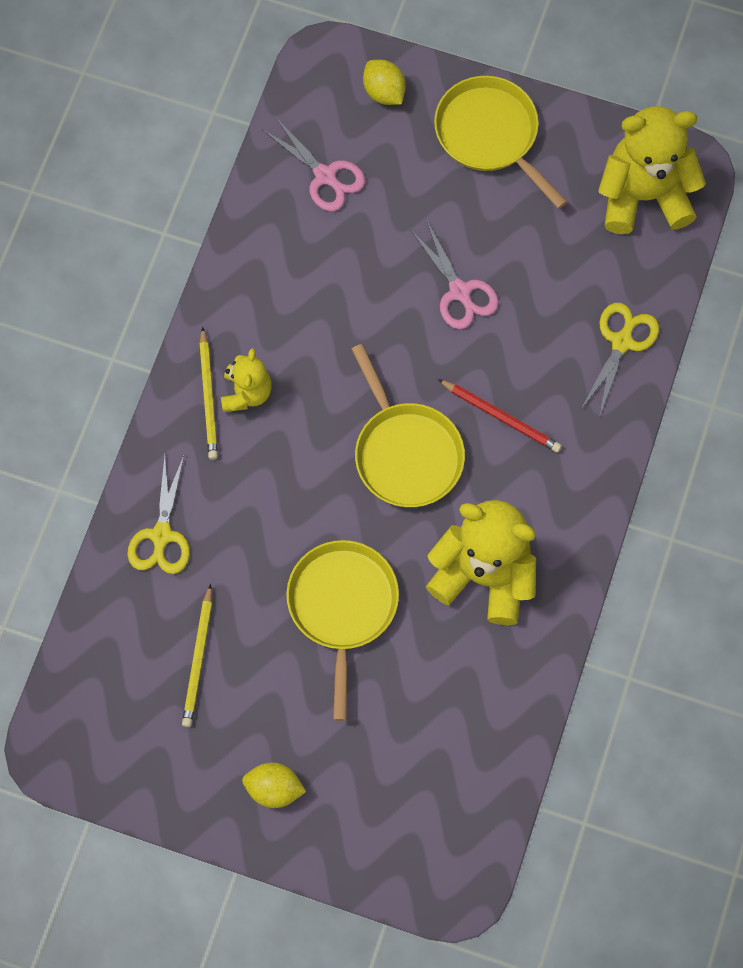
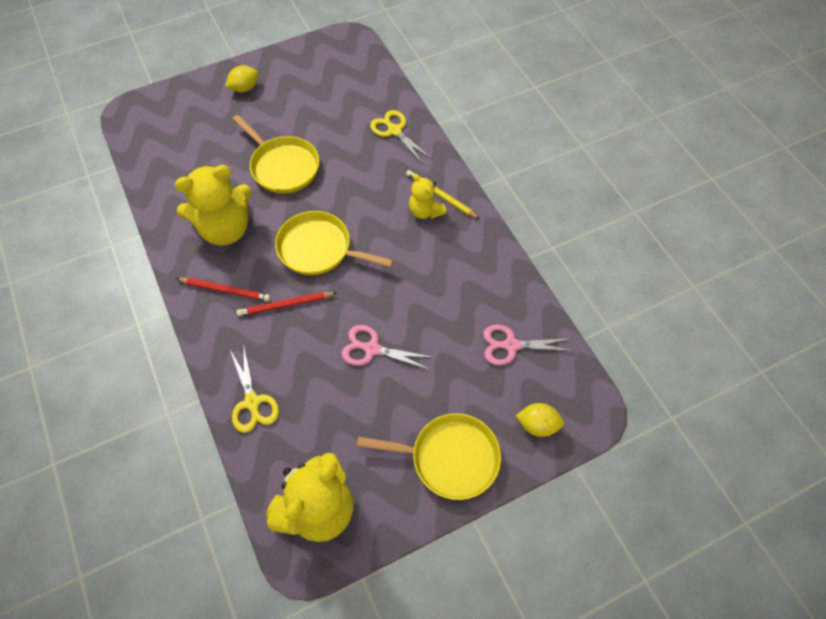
camera: 135 degrees right, 10 degrees down
yellow pencil [182,584,212,727] -> none
none -> red pencil [176,278,270,301]

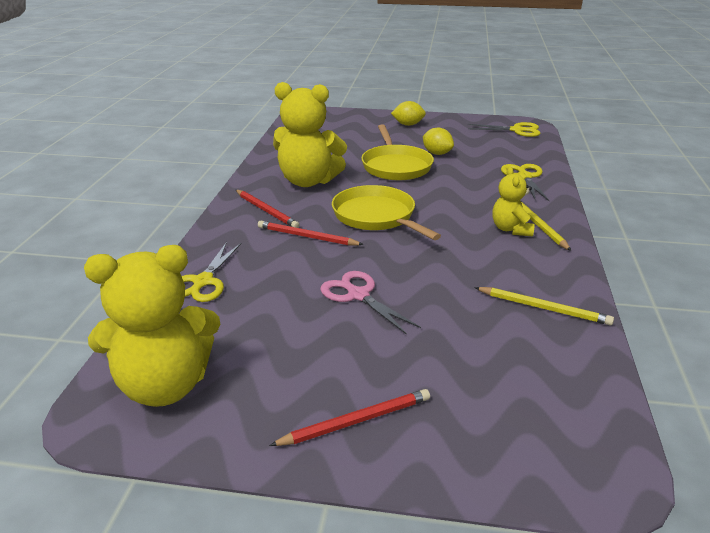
camera: 35 degrees right, 30 degrees down
yellow pan [357,413,501,500] -> red pencil [269,389,430,446]
pink scissors [483,324,574,365] -> none
yellow lemon [516,403,564,437] -> yellow lemon moved to [423,128,454,155]
none -> yellow scissors [468,122,541,137]
none -> yellow pencil [474,287,614,325]

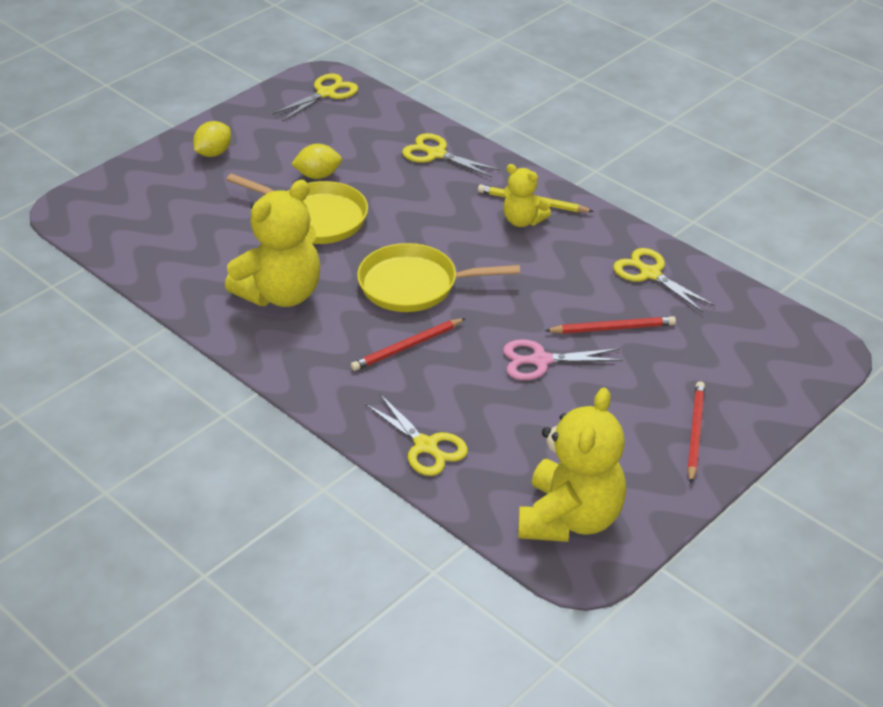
camera: 55 degrees left, 10 degrees up
red pencil [236,190,300,228] -> red pencil moved to [544,316,676,334]
yellow pencil [474,287,614,325] -> yellow scissors [613,248,715,312]

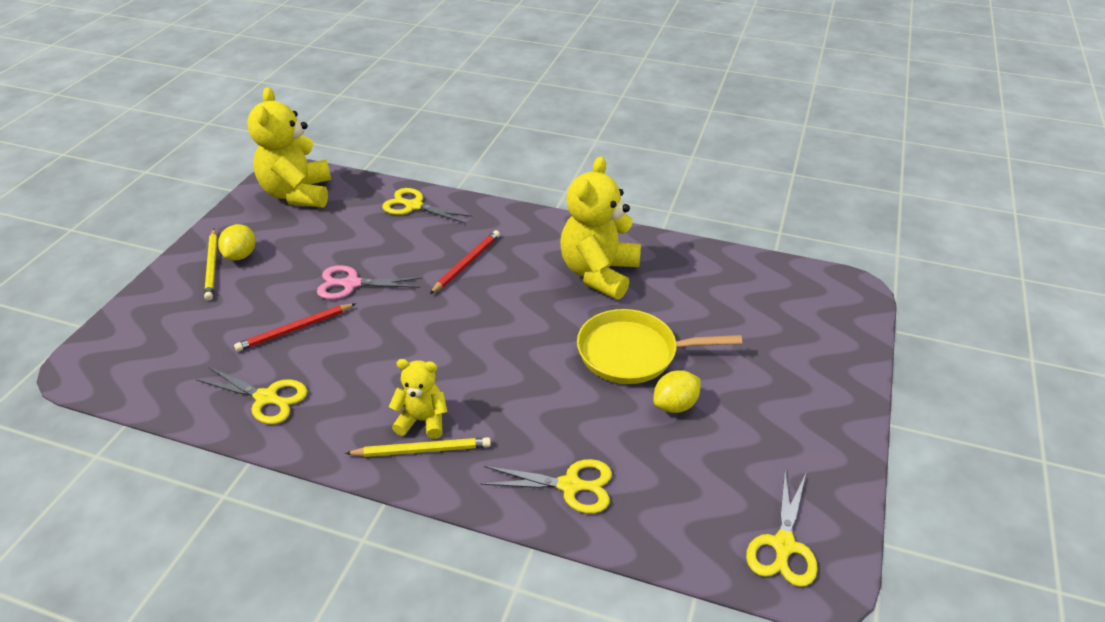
camera: 155 degrees right, 0 degrees up
yellow lemon [193,121,231,157] -> yellow lemon moved to [218,224,255,260]
yellow pan [357,243,520,312] -> none
pink scissors [503,339,623,380] -> pink scissors turned 150 degrees counterclockwise [317,265,423,299]
red pencil [687,381,705,483] -> yellow pencil [204,229,217,300]

